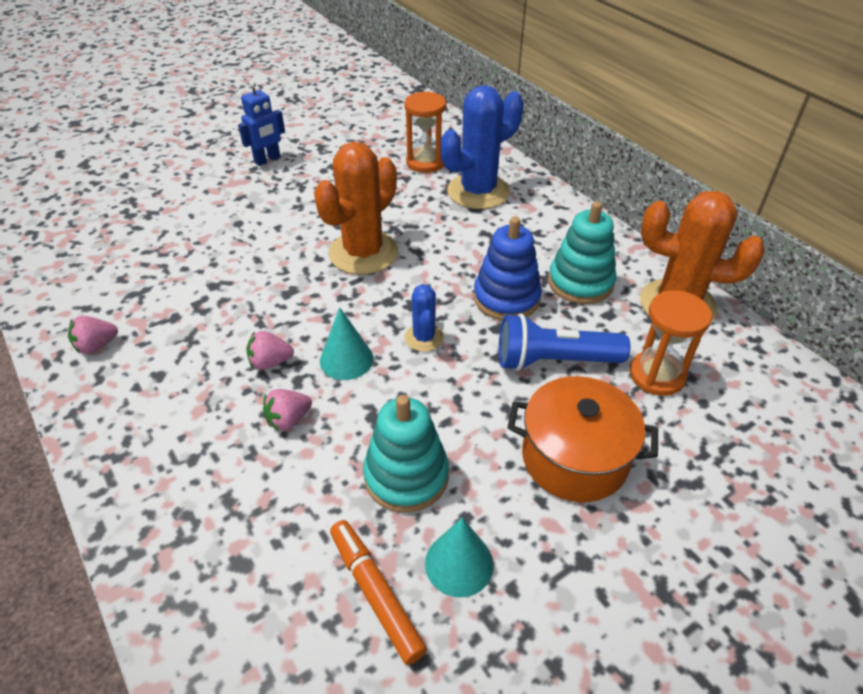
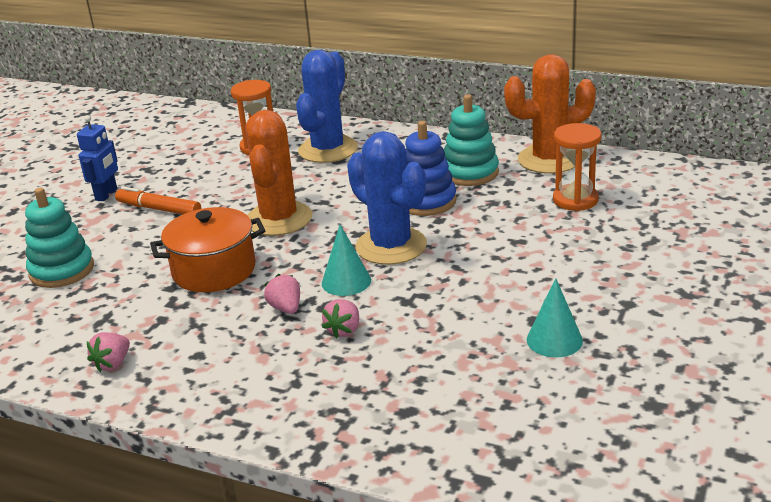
camera: 30 degrees left, 15 degrees down
pink strawberry [246,331,294,370] -> pink strawberry turned 105 degrees clockwise [264,274,300,314]
orange marker [330,520,427,665] -> orange marker moved to [115,186,201,214]
turquoise stacking toy [363,395,449,513] -> turquoise stacking toy moved to [25,188,94,288]
blue cactus [405,284,444,352] -> blue cactus [347,131,427,265], size x2.02
blue flashlight [499,313,630,371] -> none
orange pot [507,376,658,502] -> orange pot moved to [150,207,265,292]

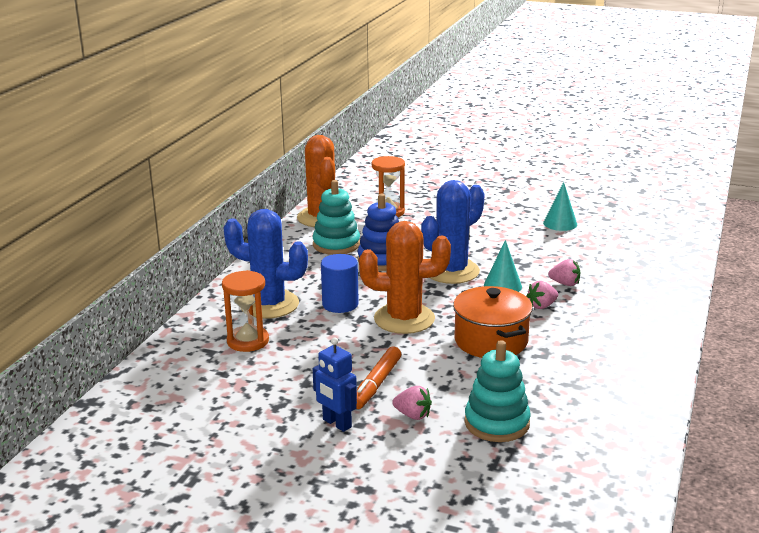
camera: 95 degrees left, 5 degrees down
blue robot [77,115,118,201] -> blue robot turned 150 degrees counterclockwise [313,337,357,432]
pink strawberry [87,332,130,372] -> pink strawberry moved to [392,386,432,420]
none -> blue cylinder [321,254,359,313]

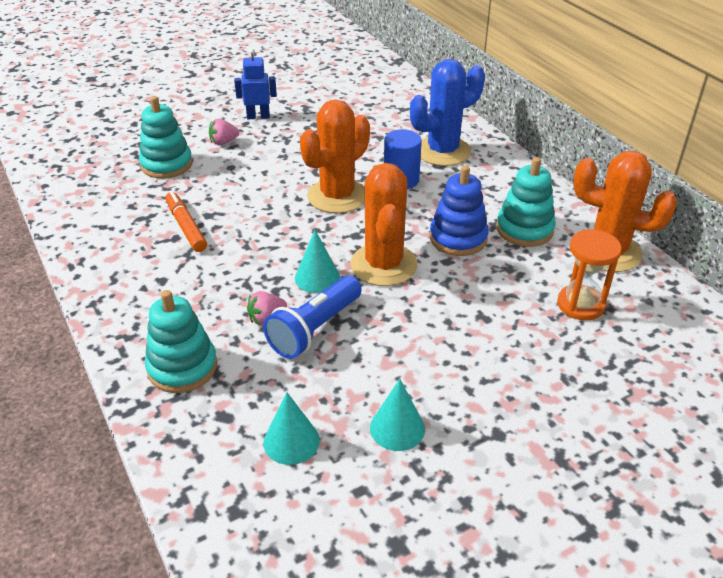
camera: 130 degrees right, 15 degrees up
orange hourglass [222,270,269,352] -> none
orange marker [356,346,401,409] -> orange marker moved to [165,191,207,252]
blue cactus [421,180,485,284] -> orange cactus [350,163,418,286]
orange pot [453,286,533,358] -> none
pink strawberry [526,281,558,309] -> none
none -> turquoise stacking toy [145,290,217,393]
none -> blue flashlight [263,276,362,359]
none -> turquoise cone [263,392,320,465]

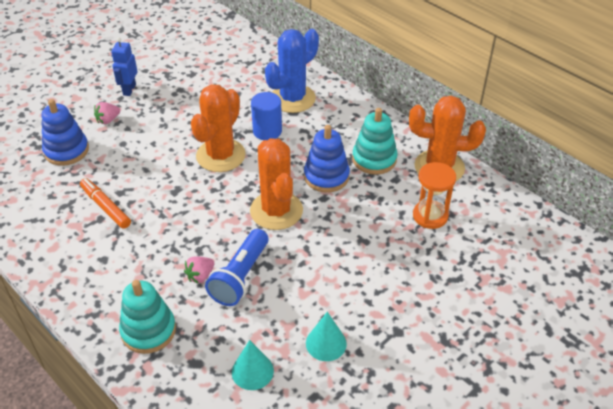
camera: 15 degrees left, 5 degrees up
turquoise stacking toy [139,96,193,179] -> blue stacking toy [41,99,89,166]
blue robot [234,49,277,119] -> blue robot turned 60 degrees counterclockwise [111,37,137,96]
turquoise cone [295,230,340,293] -> none

